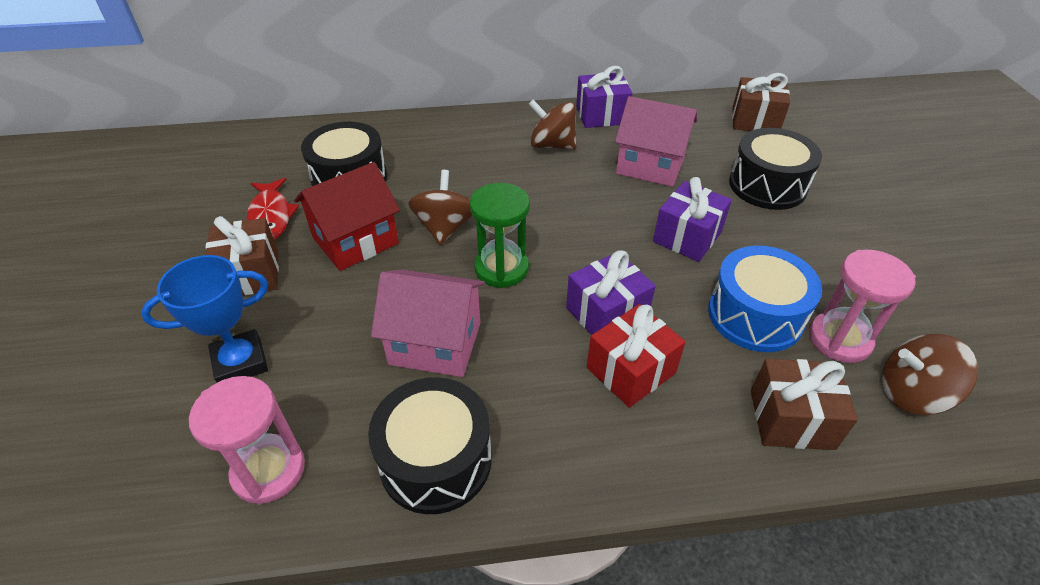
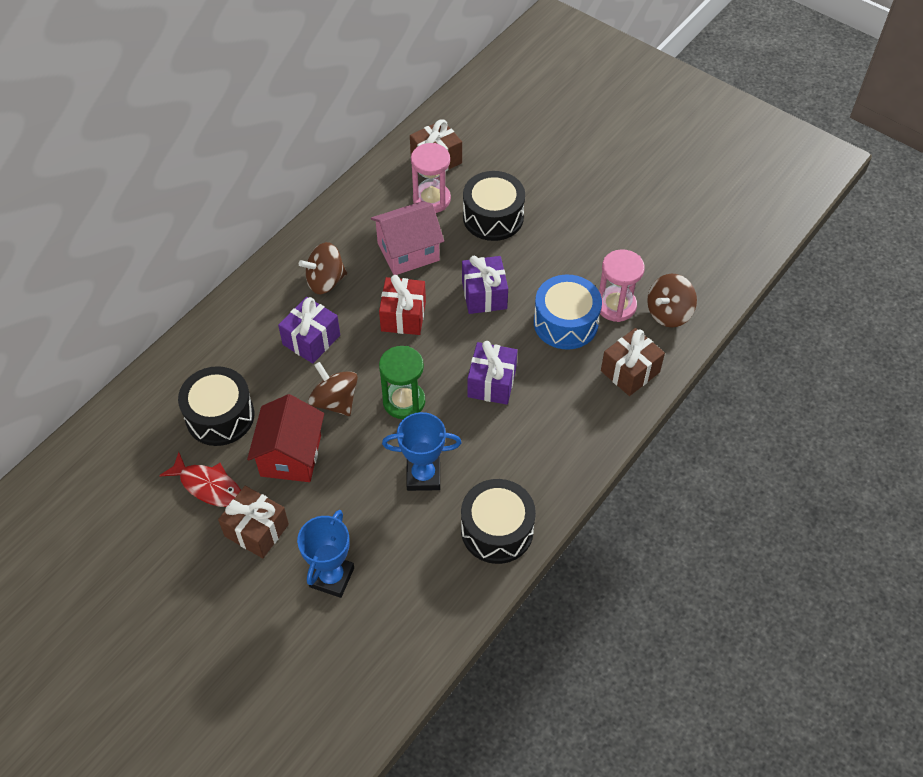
camera: 45 degrees left, 10 degrees up
pink hourglass [189,376,305,504] -> pink hourglass moved to [411,143,451,213]
pink house [371,270,485,377] -> blue trophy [382,412,461,491]
purple gift [576,66,632,128] -> purple gift moved to [278,297,340,364]
red gift [587,304,686,408] -> red gift moved to [379,275,426,335]

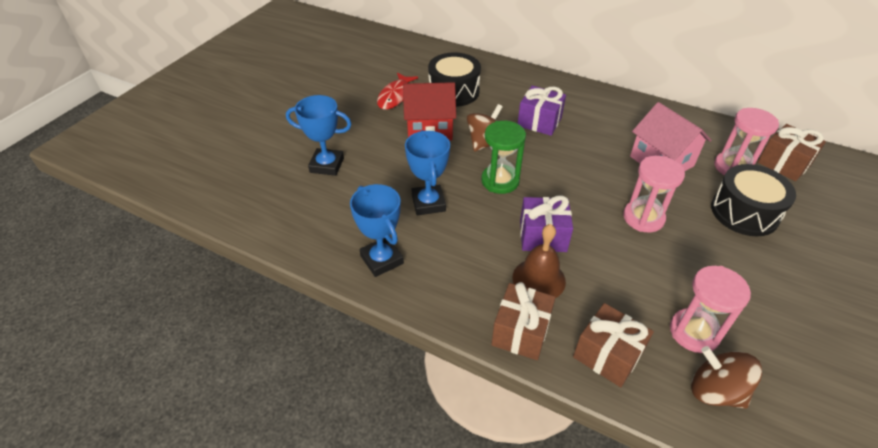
camera: 80 degrees right, 10 degrees down
brown gift [218,486,289,558] -> brown gift moved to [491,282,556,360]
brown spinning top [299,242,347,294] -> none
red gift [379,275,426,335] -> none
black drum [461,479,536,564] -> blue trophy [350,184,404,277]
purple gift [462,256,508,314] -> pink hourglass [623,156,685,232]
blue drum [534,274,602,350] -> none
none -> brown bell [513,224,566,298]

